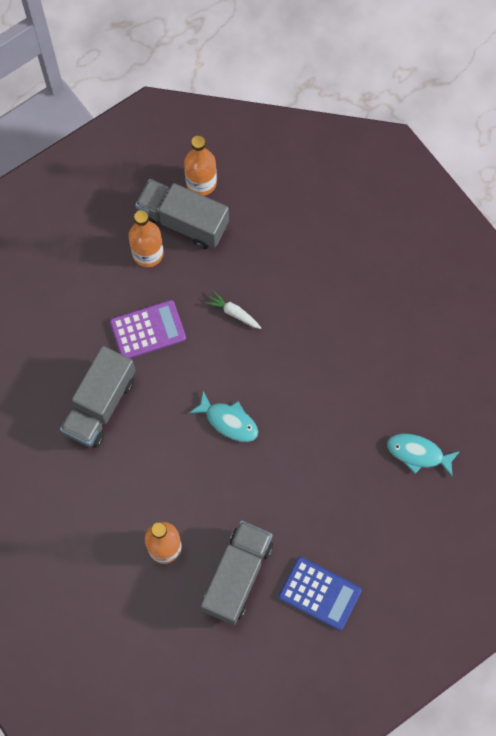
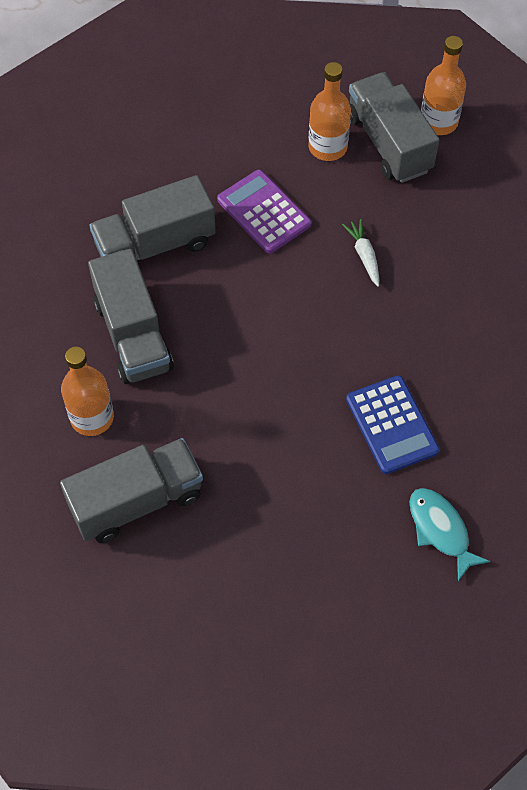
camera: 40 degrees right, 10 degrees down
purple calculator [110,300,186,358] -> purple calculator turned 150 degrees counterclockwise [217,170,311,253]
turquoise fish [189,391,258,442] -> none
blue calculator [278,557,362,631] -> blue calculator moved to [346,375,440,474]
none -> grey truck [88,249,174,384]

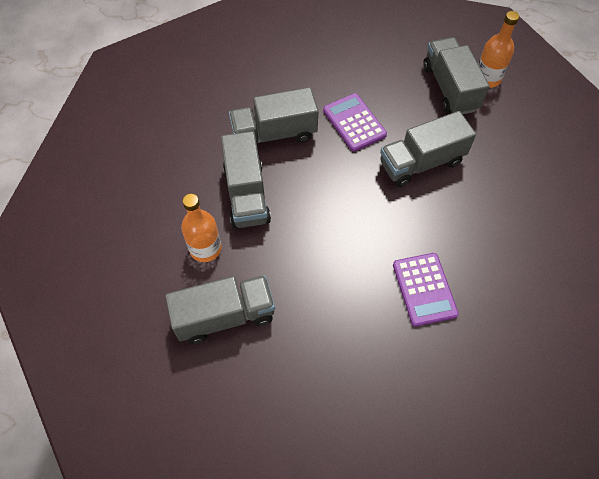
camera: 10 degrees right, 0 degrees up
orange bottle [308,62,351,161] -> none
white carrot [342,219,379,287] -> grey truck [380,111,476,187]
blue calculator [346,375,440,474] -> purple calculator [393,253,459,327]
turquoise fish [410,488,490,581] -> none

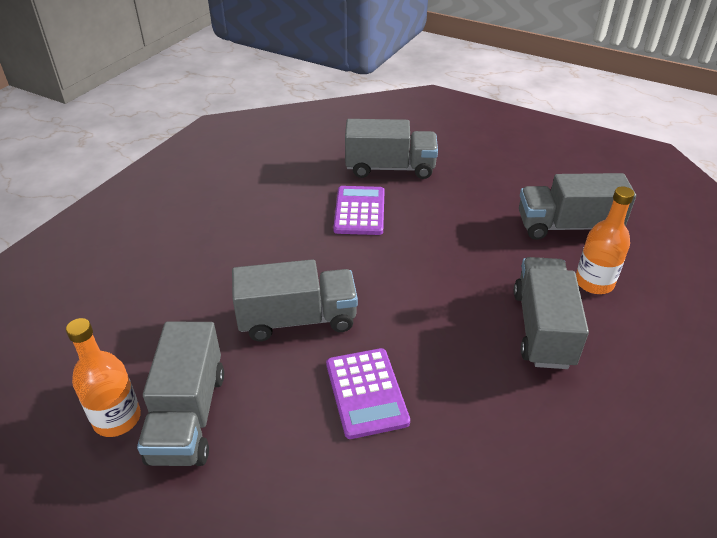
camera: 165 degrees left, 20 degrees down
grey truck [229,87,318,143] -> grey truck moved to [345,119,438,179]

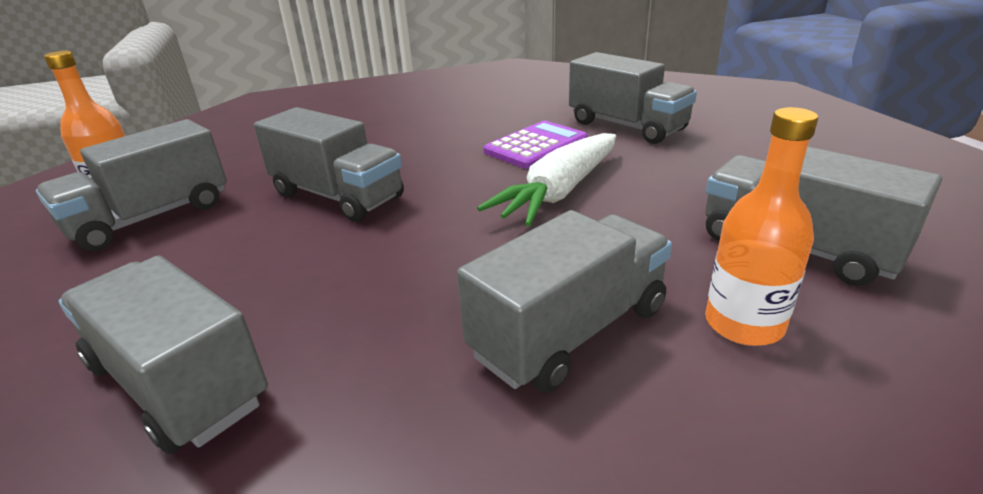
camera: 45 degrees right, 10 degrees down
purple calculator [326,348,410,439] -> none
none -> grey truck [59,256,268,454]
none -> white carrot [477,133,616,226]

